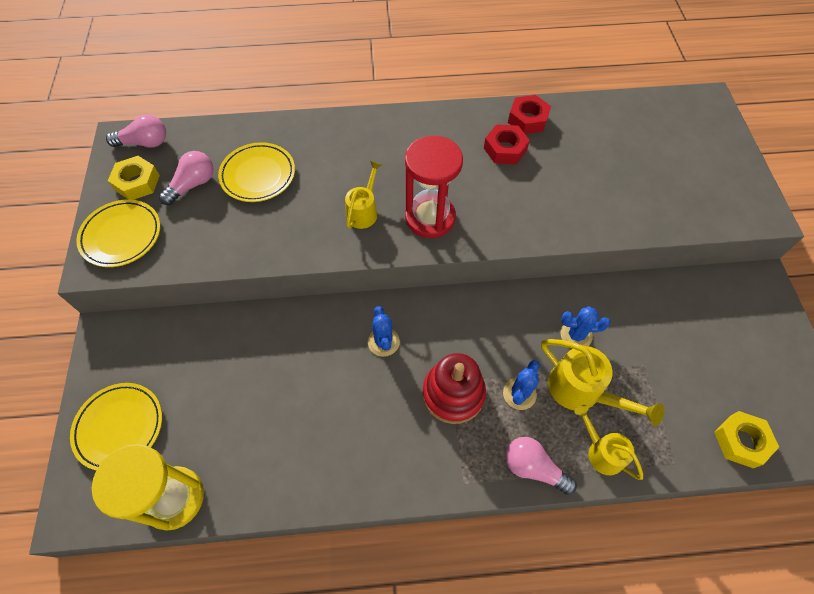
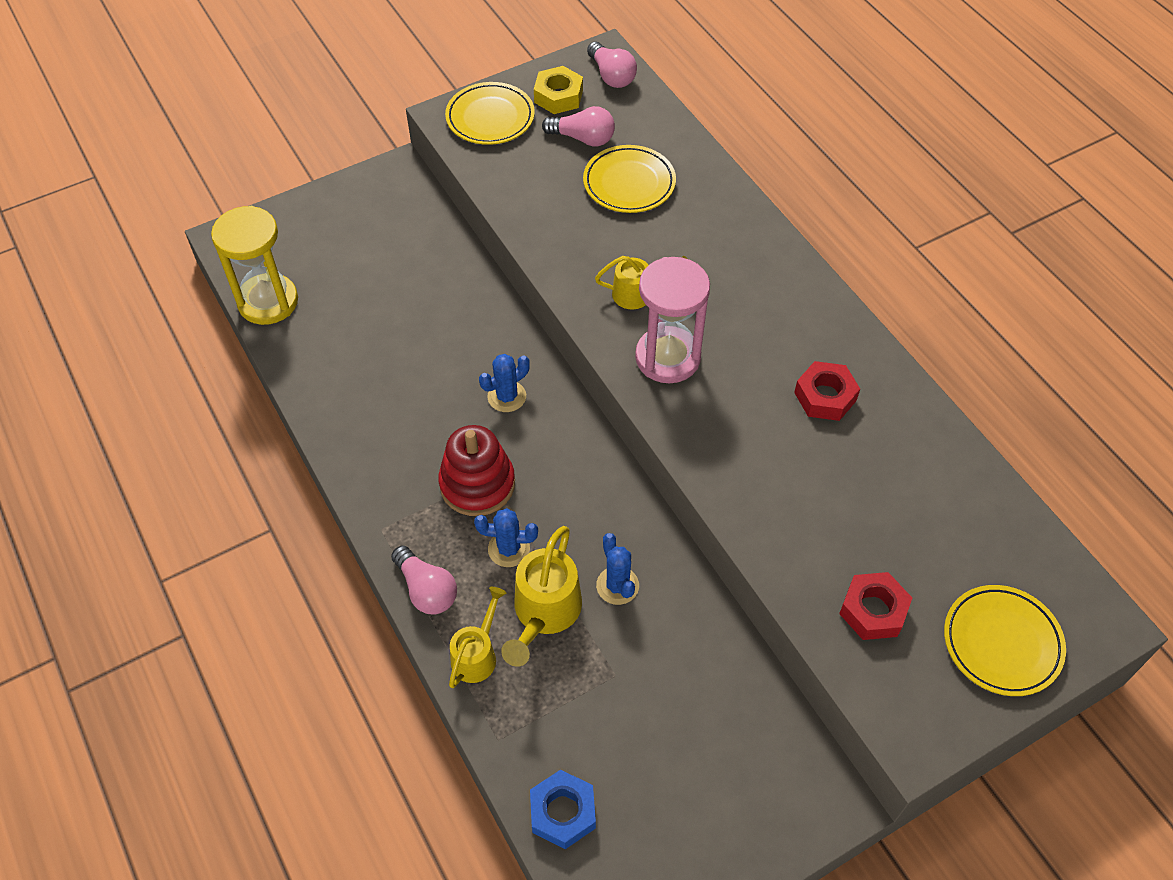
camera: 65 degrees right, 5 degrees down
yellow plate [70,383,162,470] -> yellow plate moved to [944,585,1066,696]
red hourglass [405,136,463,238] -> pink hourglass [635,257,710,383]
pink light bulb [505,437,577,495] -> pink light bulb turned 135 degrees clockwise [391,545,457,614]
red nut [508,95,551,134] -> red nut moved to [839,572,912,640]
yellow nut [714,411,779,468] -> blue nut [530,770,596,849]

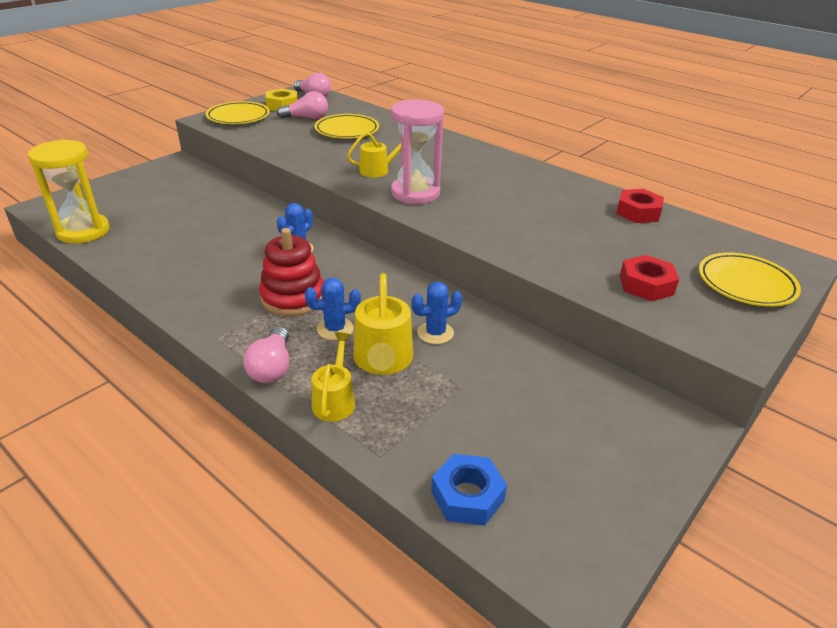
camera: 20 degrees left, 20 degrees down
pink light bulb [391,545,457,614] -> pink light bulb turned 60 degrees clockwise [243,327,289,383]
blue cactus [596,533,639,605] -> blue cactus turned 75 degrees counterclockwise [412,282,463,344]
red nut [794,361,860,421] -> red nut moved to [616,189,664,223]

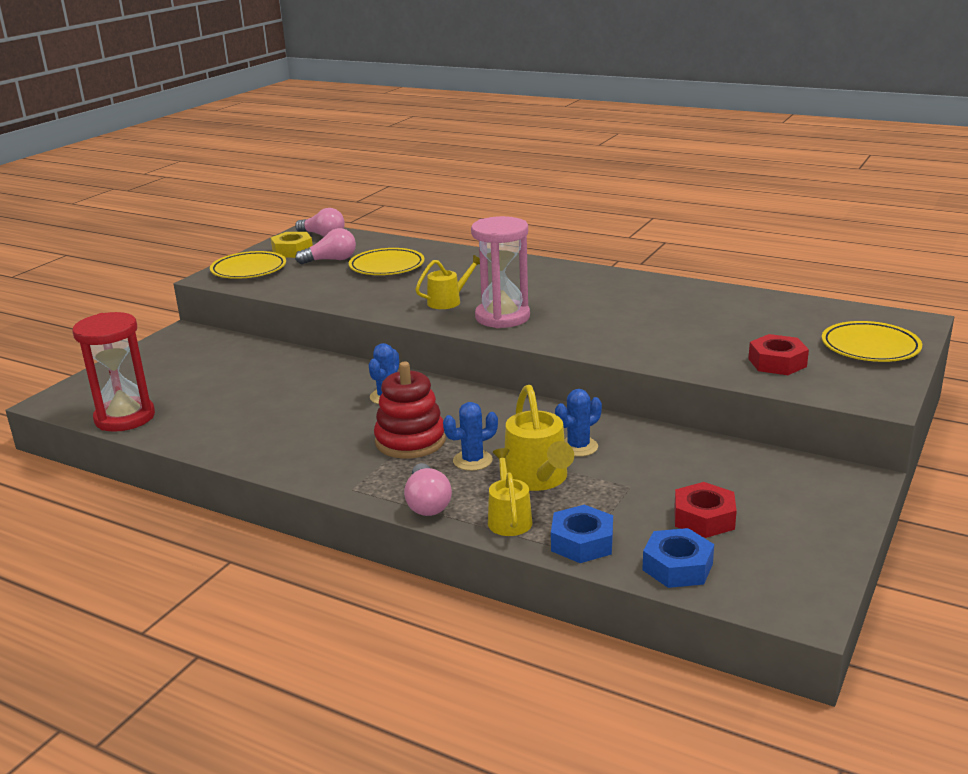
camera: 10 degrees left, 10 degrees down
yellow hourglass [28,139,109,244] -> red hourglass [72,312,155,432]
red nut [616,189,664,223] -> red nut moved to [674,482,737,538]
none -> blue nut [551,505,613,563]

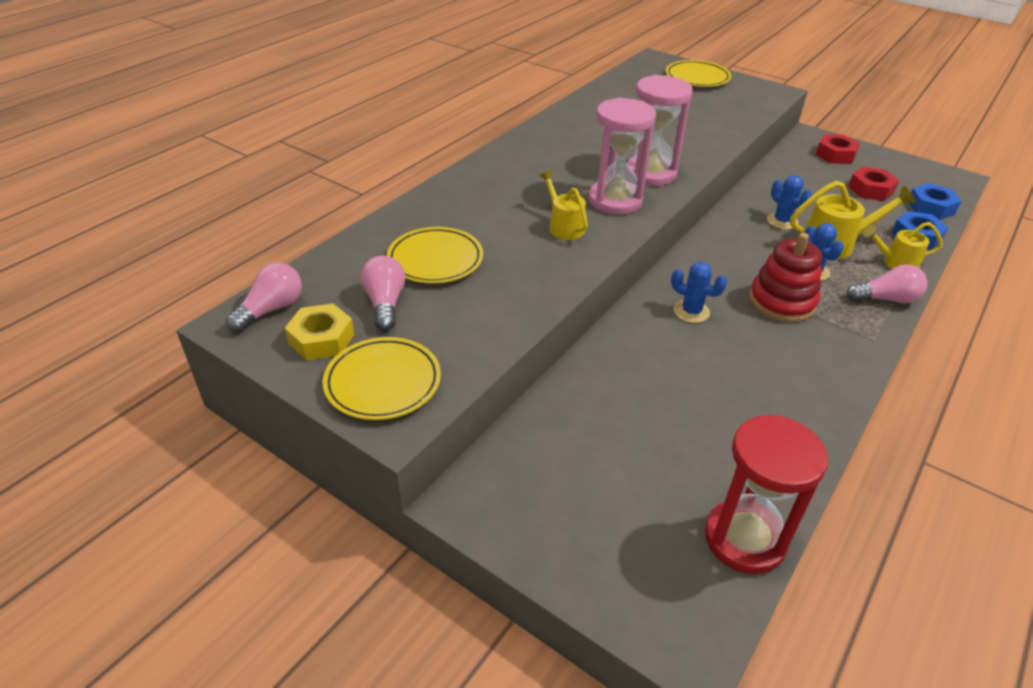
camera: 85 degrees left, 15 degrees up
red nut [748,334,809,375] -> red nut moved to [816,134,860,164]
none -> pink hourglass [626,75,693,186]

